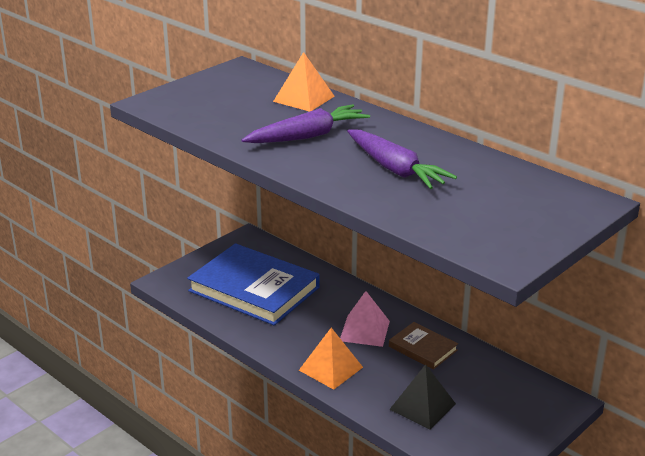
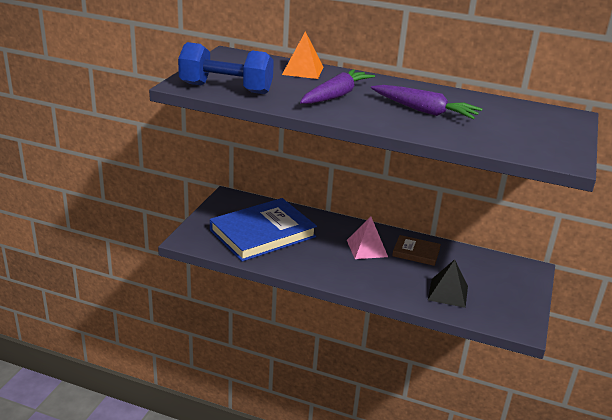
camera: 25 degrees left, 0 degrees up
blue book [187,243,320,325] -> blue book turned 45 degrees counterclockwise [210,198,317,262]
orange pyramid [299,328,363,390] -> none
none -> blue dumbbell [178,42,274,94]

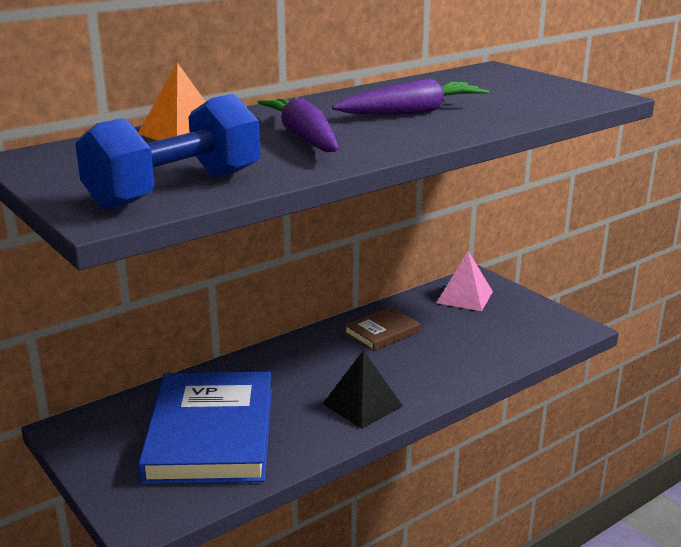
camera: 55 degrees left, 5 degrees down
pink pyramid [347,217,388,259] -> pink pyramid moved to [437,251,493,311]
black pyramid [428,259,468,308] -> black pyramid moved to [323,350,403,429]

